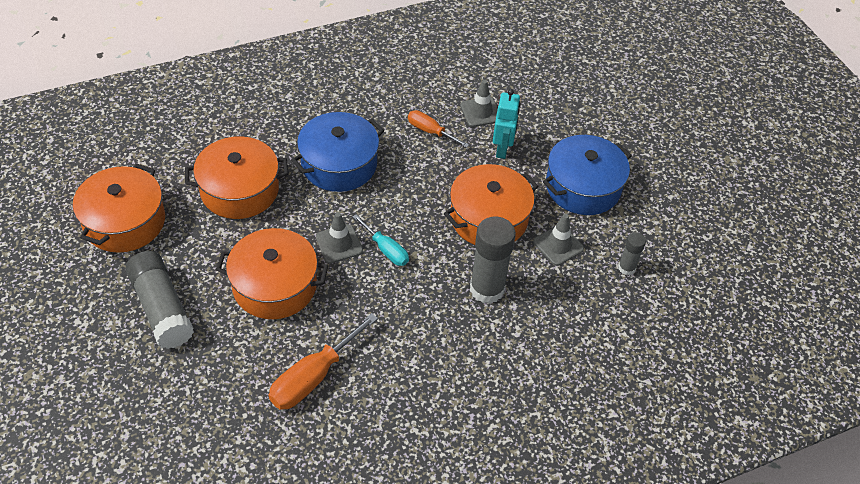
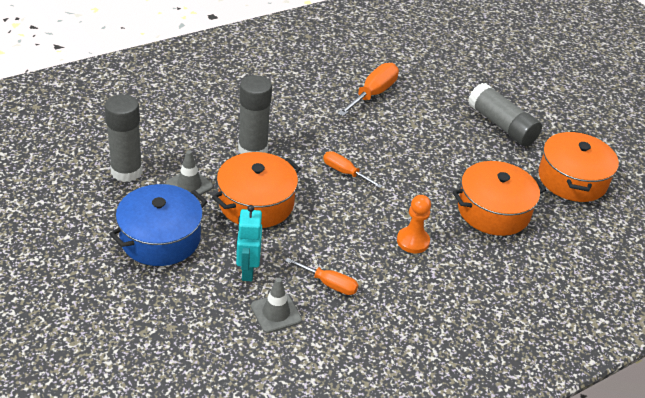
camera: 170 degrees right, 10 degrees down
orange pot [216,228,328,319] -> none
blue pot [291,112,384,192] -> orange pawn [397,195,431,253]
grey traffic cone [316,212,363,263] -> none
turquoise screwdriver [353,214,409,266] -> orange screwdriver [323,151,382,188]
grey glue stick [618,232,646,275] -> grey glue stick [104,94,143,182], size x1.95

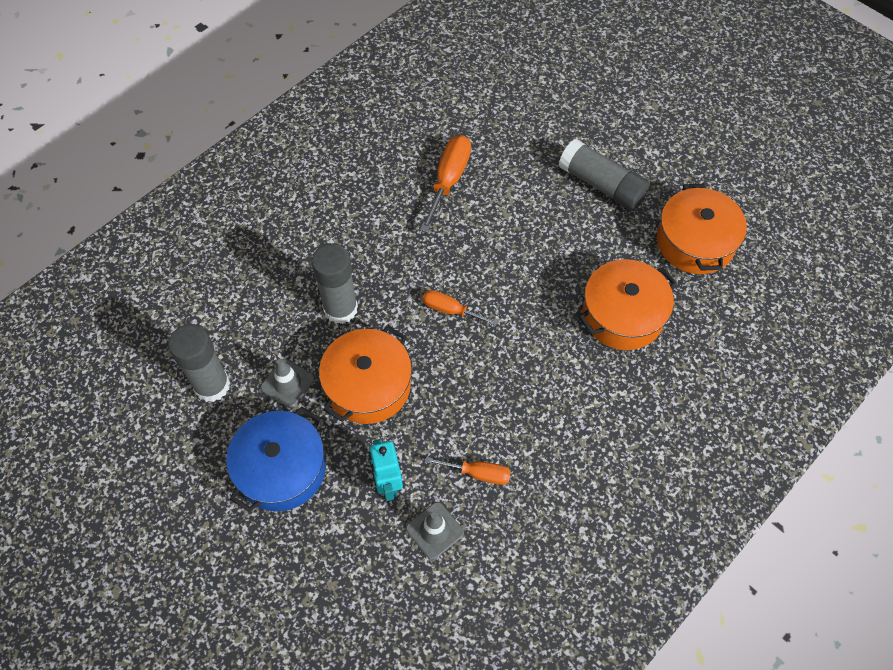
camera: 10 degrees left, 20 degrees up
orange pawn [397,195,431,253] -> none

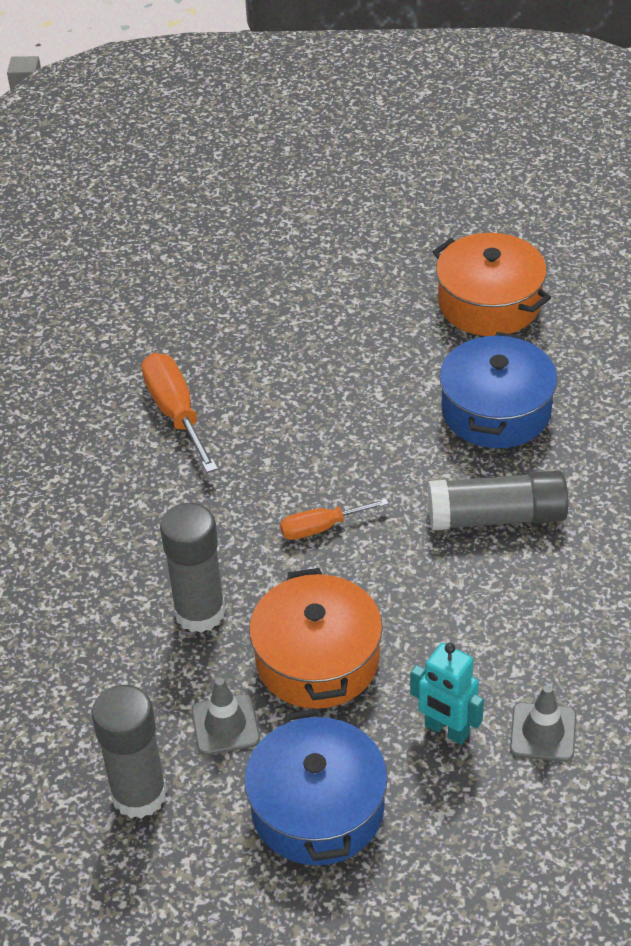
camera: 40 degrees left, 15 degrees down
orange screwdriver [425,457,511,485] -> none
grey glue stick [559,139,650,211] -> grey glue stick moved to [428,471,568,531]
orange pot [579,259,677,350] -> blue pot [439,332,557,448]

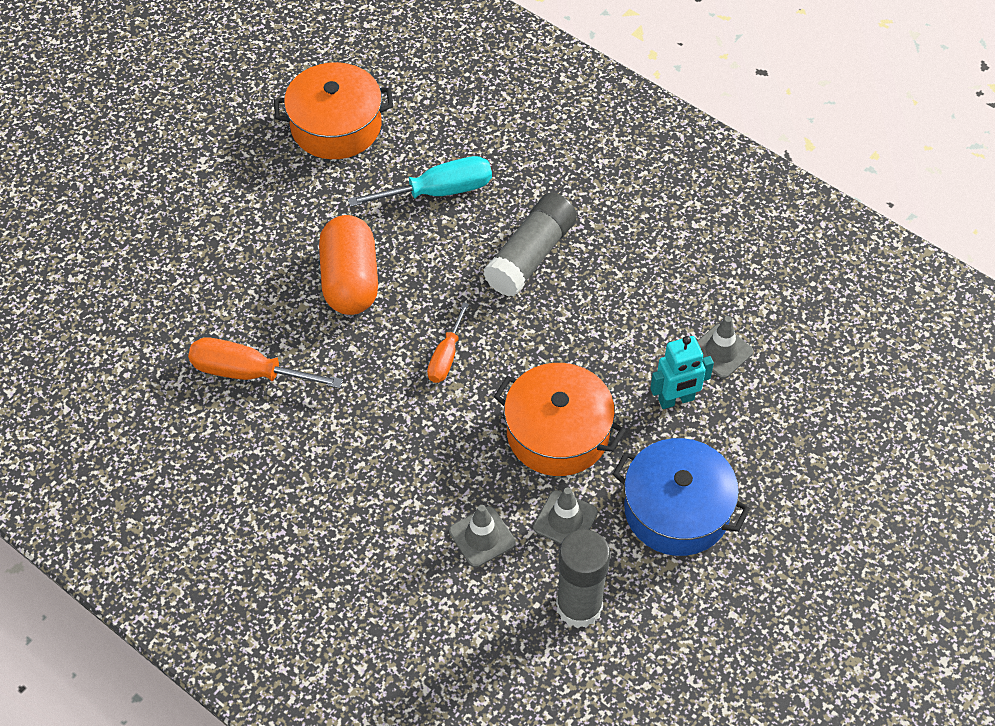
camera: 55 degrees left, 10 degrees up
grey glue stick [160,503,225,633] -> none
blue pot [439,332,557,448] -> turquoise screwdriver [348,156,492,207]
none -> orange capsule [319,215,378,315]
none -> grey traffic cone [449,505,516,567]

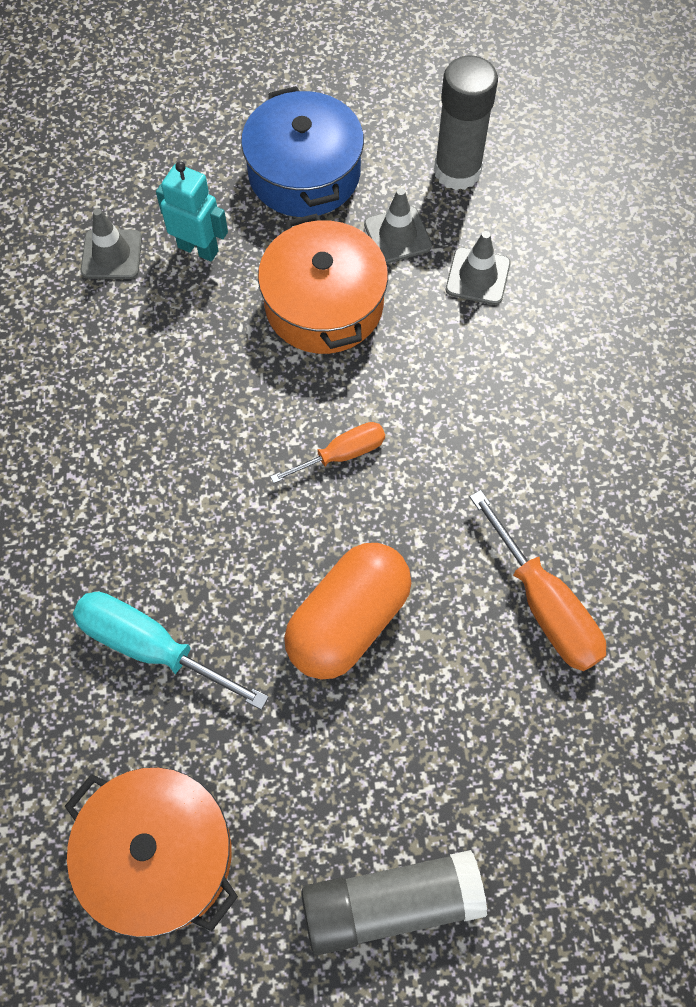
camera: 135 degrees left, 10 degrees up
grey glue stick [483,192,577,297] -> grey glue stick moved to [301,850,487,955]

